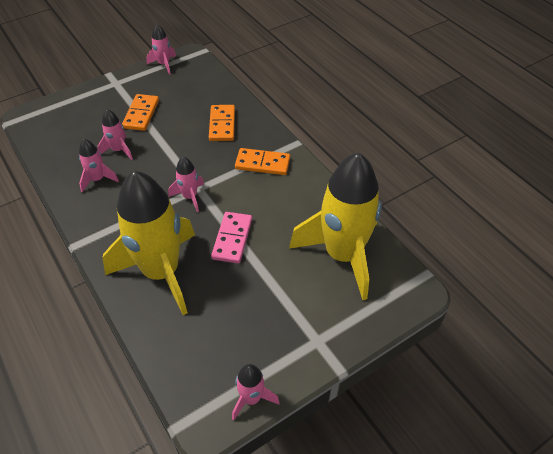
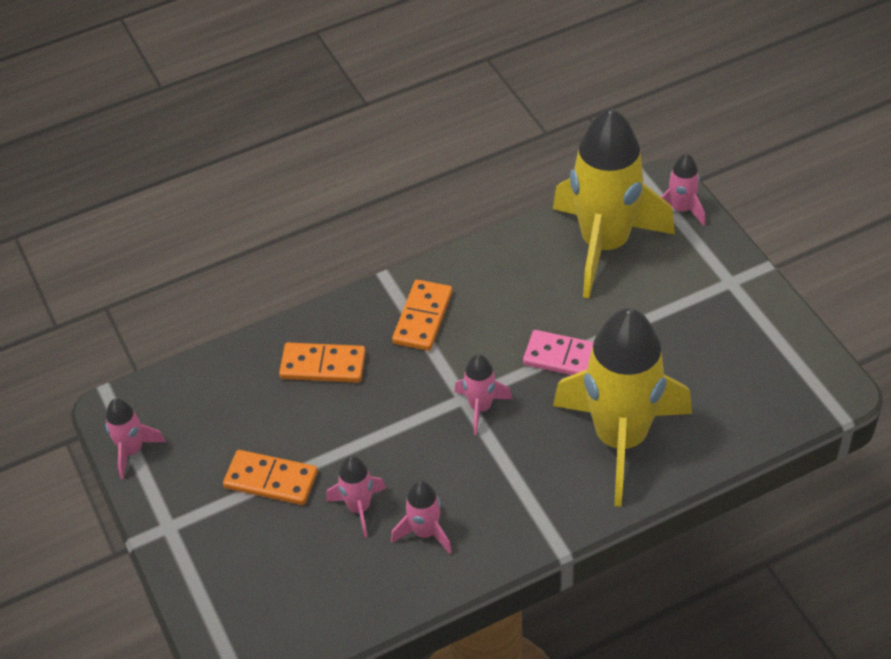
camera: 80 degrees left, 0 degrees up
pink rocket [232,364,280,421] -> pink rocket moved to [661,154,705,226]

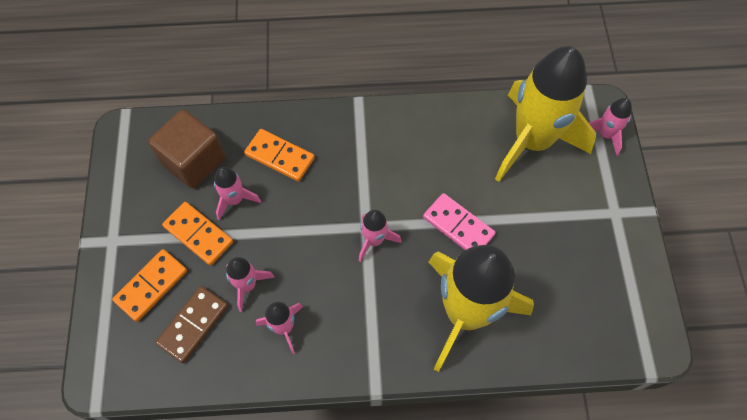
camera: 20 degrees right, 15 degrees up
pink rocket [105,399,166,479] -> pink rocket moved to [214,167,261,220]
orange domino [392,280,452,351] -> orange domino moved to [112,249,187,322]
none -> brown cube [148,110,225,188]
none -> brown domino [155,286,228,363]

